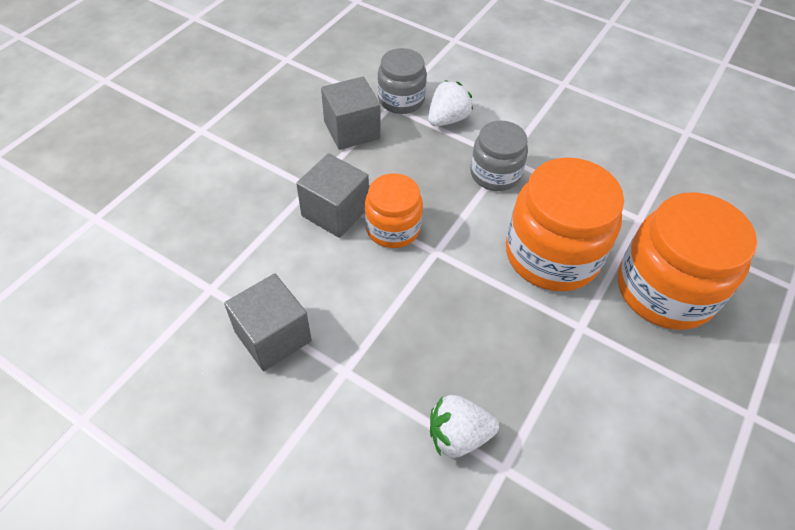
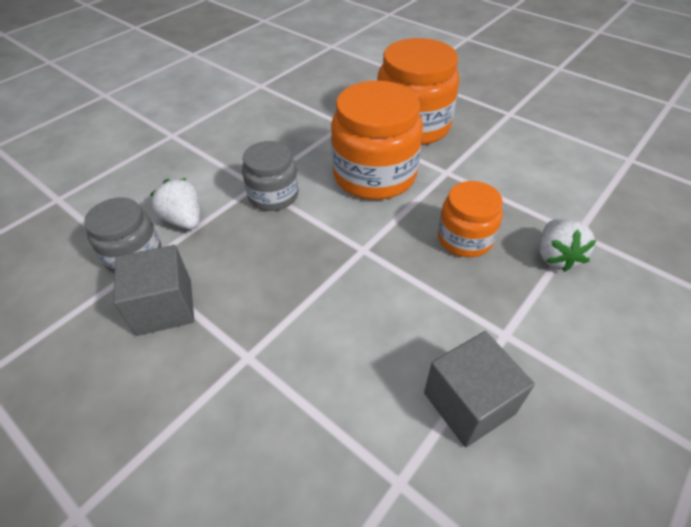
camera: 80 degrees left, 5 degrees down
grey cube [296,153,369,238] -> none
orange jar [365,173,423,248] -> orange jar moved to [438,181,503,257]

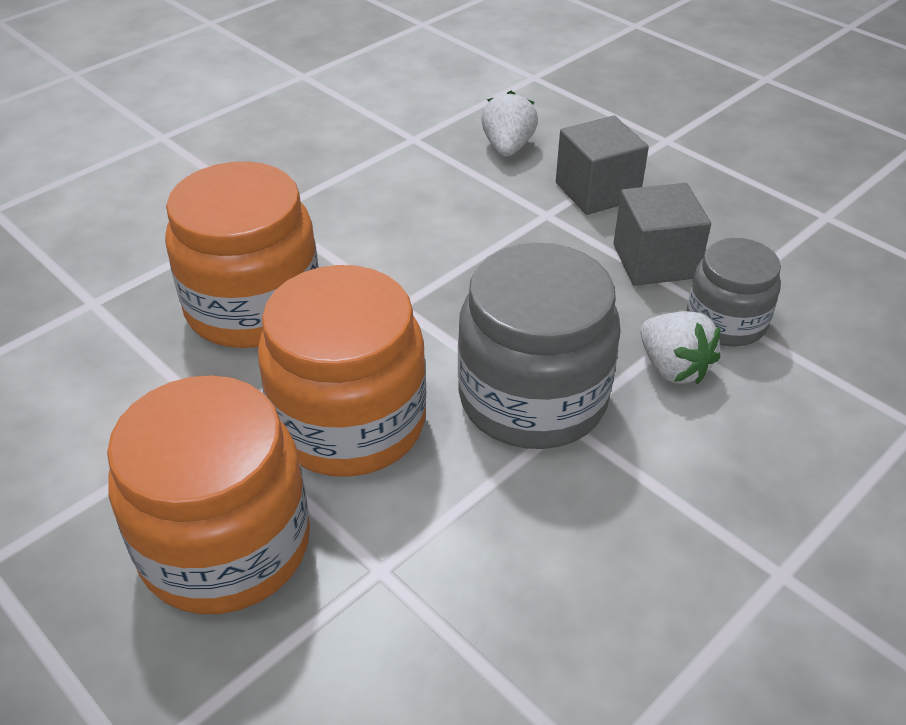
camera: 175 degrees left, 5 degrees down
grey jar [242,141,299,211] -> grey jar [458,243,621,449], size x1.70
grey cube [424,331,535,447] -> grey cube moved to [556,115,649,215]
orange jar [438,181,503,257] -> orange jar [165,162,319,348], size x1.70
white strawberry [539,219,597,272] -> white strawberry moved to [481,91,538,157]

